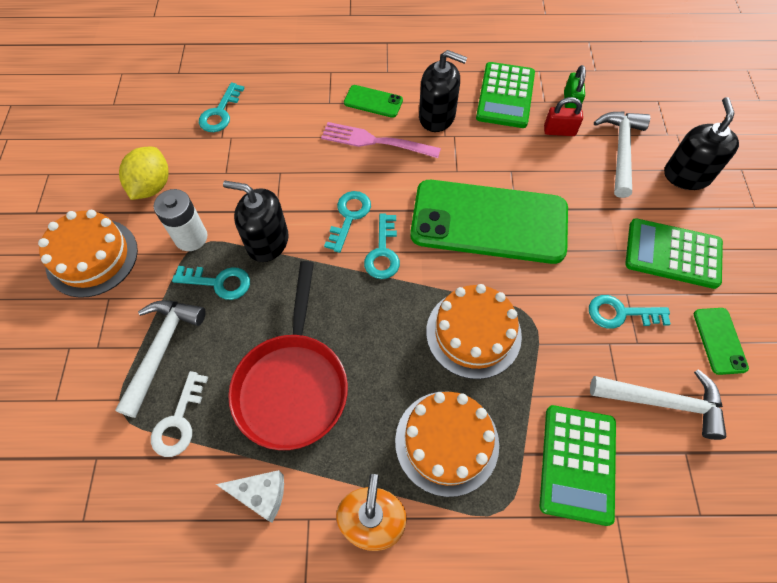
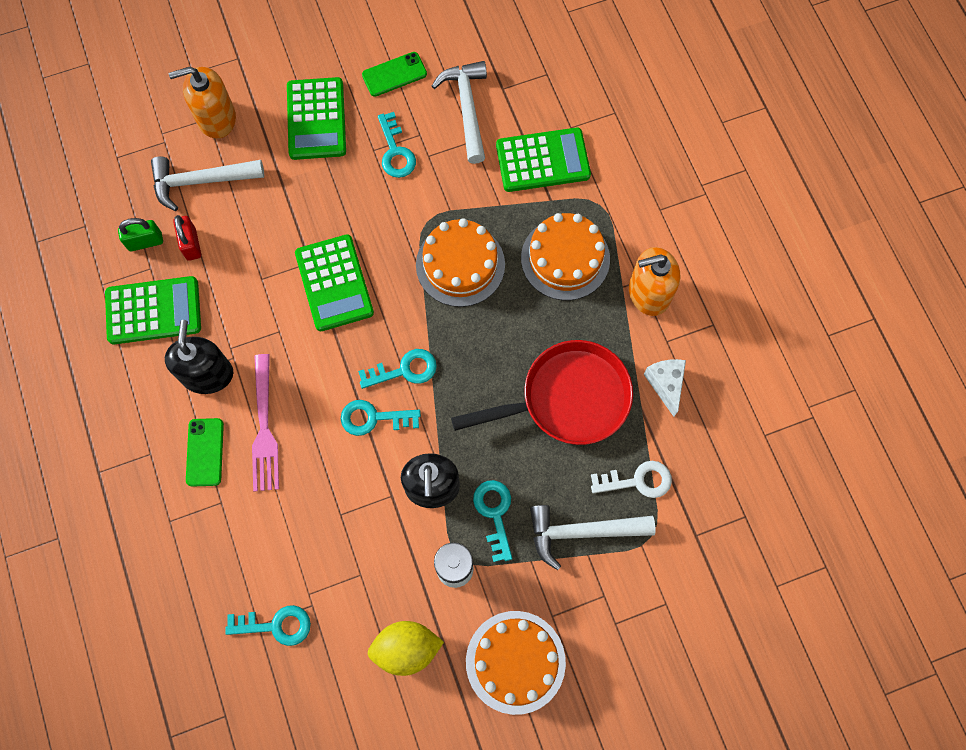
camera: 110 degrees left, 10 degrees up
green phone [410,180,568,264] -> green calculator [295,234,374,331]
black soap dispenser [664,97,739,190] -> orange soap dispenser [169,67,236,139]

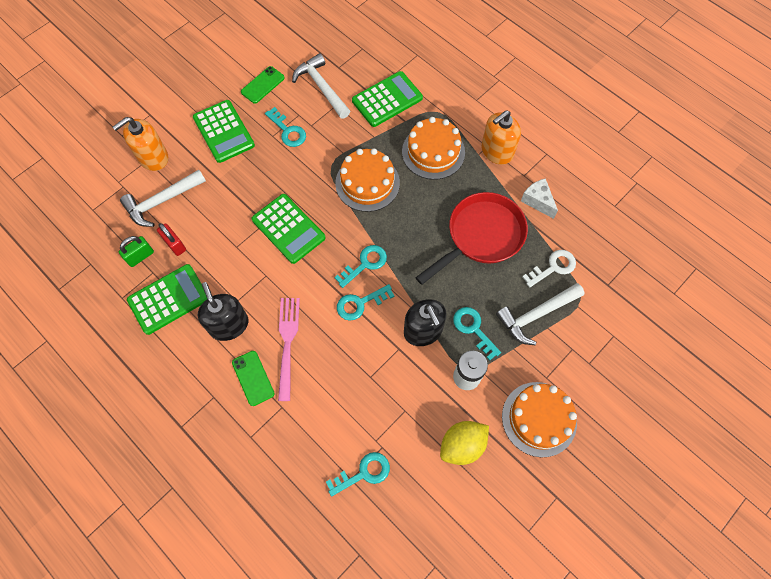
camera: 25 degrees left, 5 degrees down
pink fork [252,354,279,492] -> pink fork turned 150 degrees counterclockwise [278,298,300,401]

